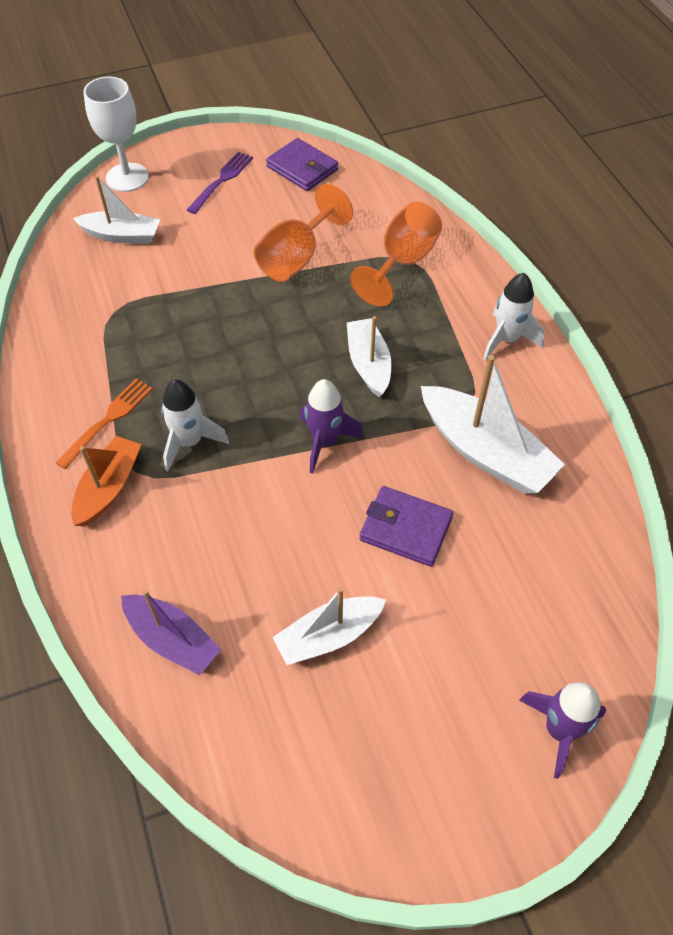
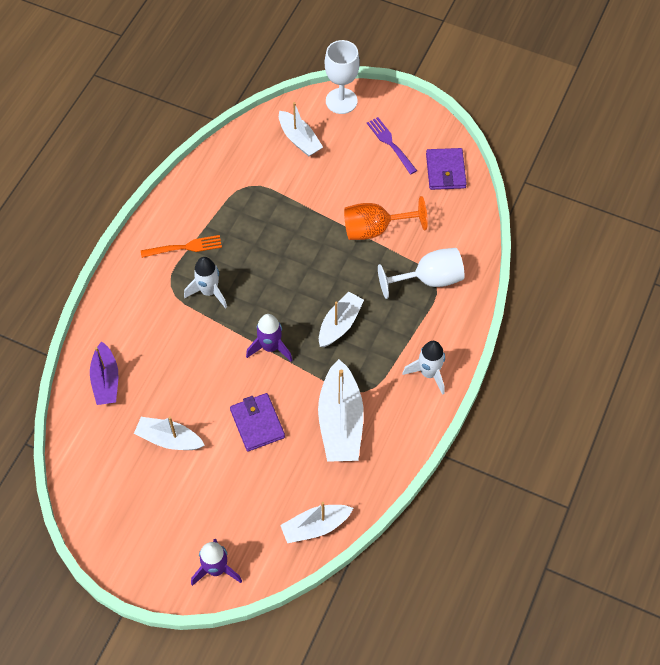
camera: 45 degrees right, 5 degrees up
orange boat [71,436,141,527] -> none
purple fork [187,152,253,214] -> purple fork turned 105 degrees counterclockwise [367,117,417,174]
orange goblet [350,202,442,306] -> white goblet [378,248,464,299]
none -> white boat [280,502,353,543]

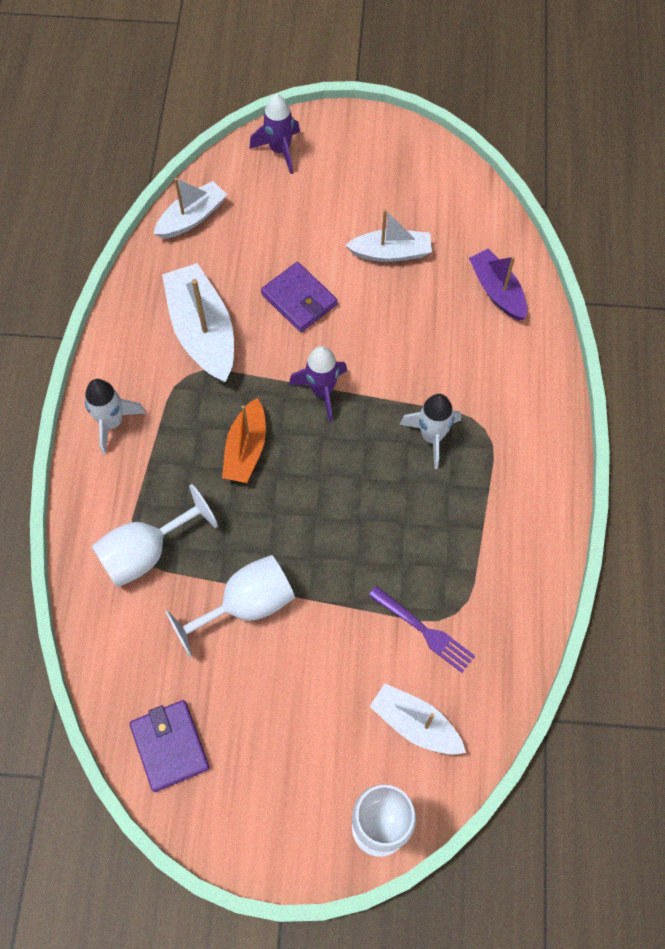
camera: 160 degrees right, 5 degrees up
orange fork [141,235,222,258] -> none
white boat [319,292,364,347] -> orange boat [222,398,266,483]
orange goblet [344,196,428,240] -> white goblet [165,555,295,657]
purple fork [367,117,417,174] -> purple fork moved to [368,586,475,673]

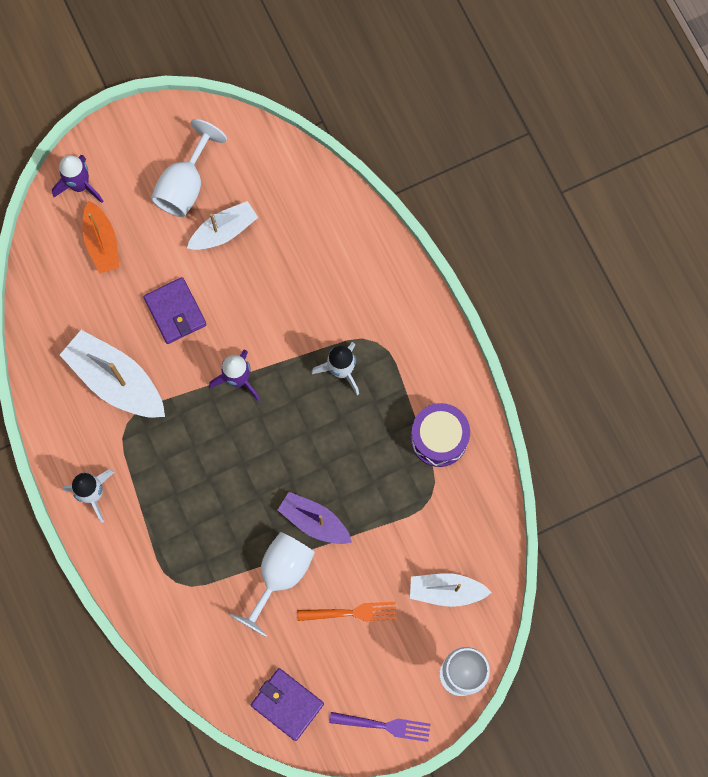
camera: 30 degrees left, 10 degrees up
white goblet [91,484,218,588] -> white goblet moved to [151,119,227,217]
white boat [154,178,227,239] -> none
orange boat [222,398,266,483] -> orange boat moved to [82,201,119,274]
purple wallet [261,262,338,332] -> purple wallet turned 45 degrees clockwise [143,277,207,344]
purple fork [368,586,475,673] -> purple fork moved to [329,712,431,742]
purple boat [469,249,527,321] -> purple boat moved to [278,492,352,544]
none -> orange fork [297,602,397,621]
none -> purple drum [411,403,470,467]

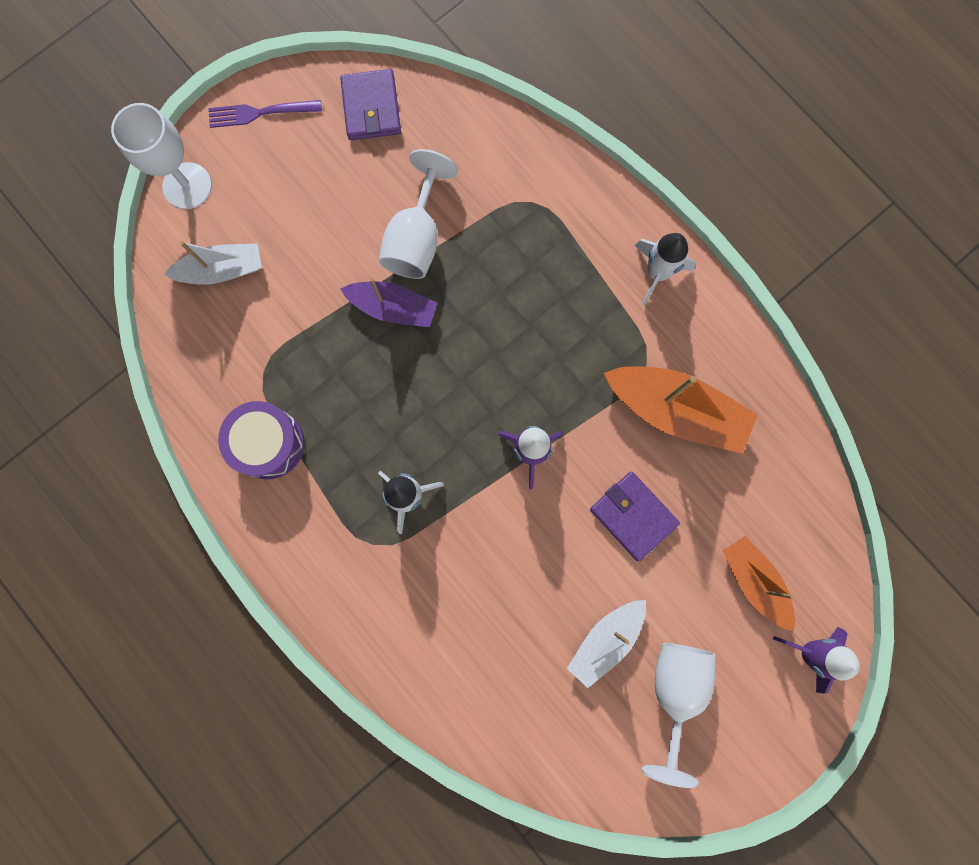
camera: 165 degrees right, 5 degrees up
white boat [60,330,165,418] -> orange boat [604,366,758,454]
purple wallet [251,668,324,741] -> purple wallet turned 60 degrees clockwise [340,69,401,140]
orange fork [297,602,397,621] -> none

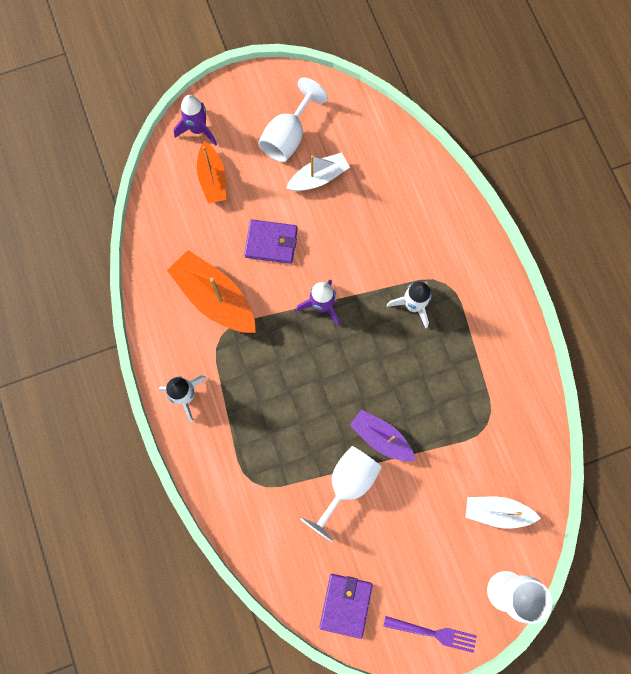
camera: 160 degrees left, 5 degrees down
purple drum [218,401,304,479] -> none
purple wallet [590,472,680,561] -> purple wallet turned 60 degrees counterclockwise [244,219,298,264]

